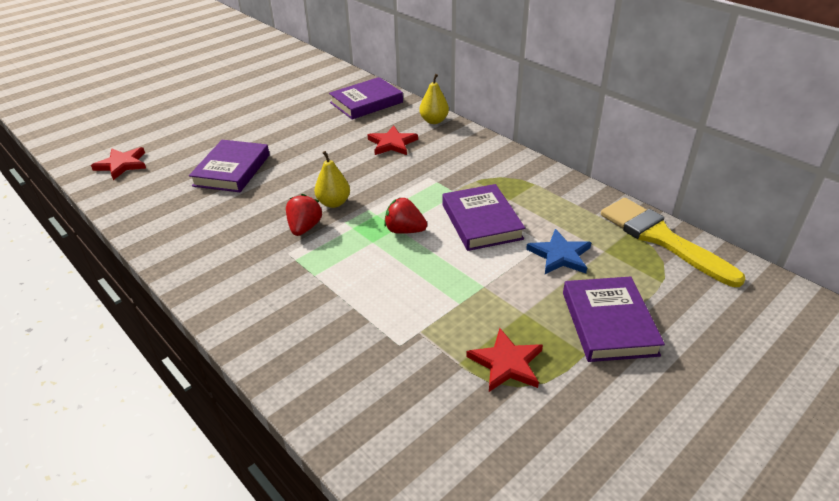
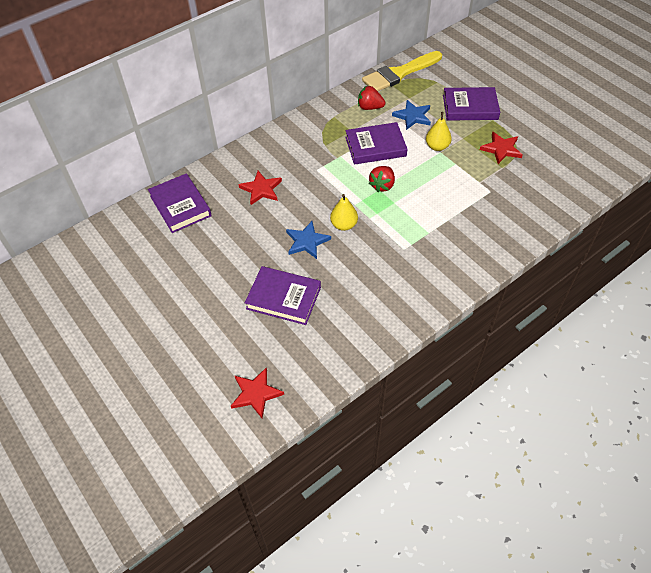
camera: 85 degrees left, 15 degrees up
red strawberry [286,194,322,236] -> red strawberry moved to [358,86,385,110]
yellow pear [419,74,449,124] -> yellow pear moved to [426,112,452,151]
none -> blue star [286,221,331,259]

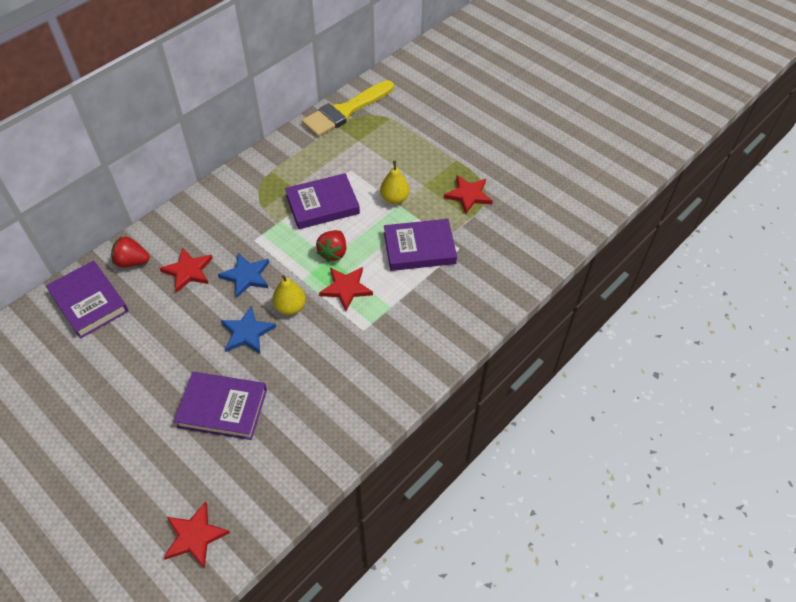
camera: 10 degrees left, 0 degrees up
red strawberry [358,86,385,110] -> red strawberry moved to [111,237,150,268]
blue star [392,100,431,130] -> blue star moved to [218,253,269,298]
purple book [443,87,500,121] -> purple book moved to [384,219,457,271]
none -> red star [319,267,373,311]

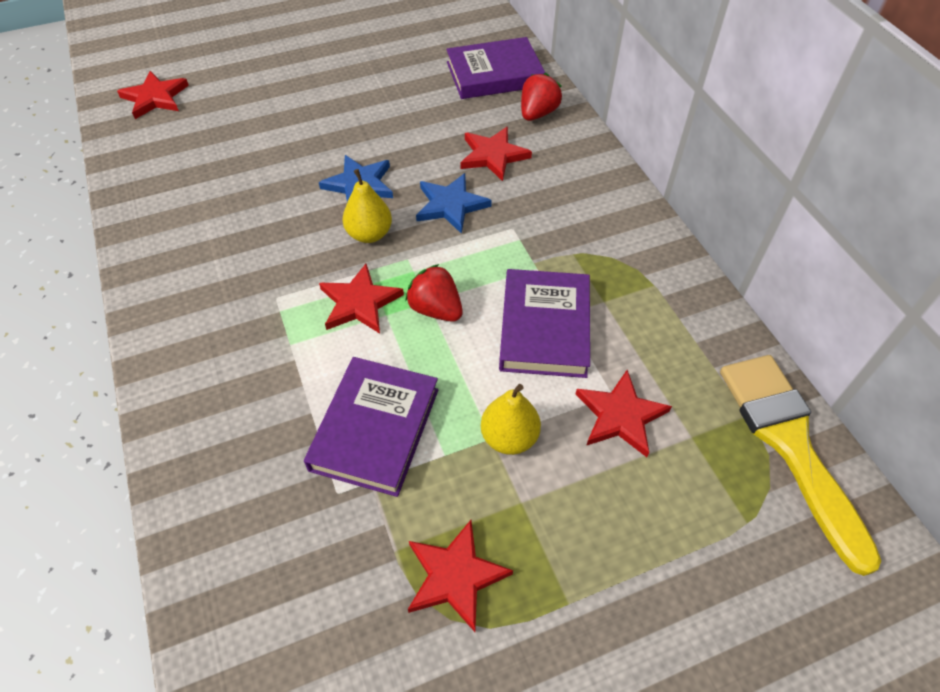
camera: 115 degrees right, 0 degrees up
purple book [174,372,267,440] -> none
none -> red star [576,370,672,457]

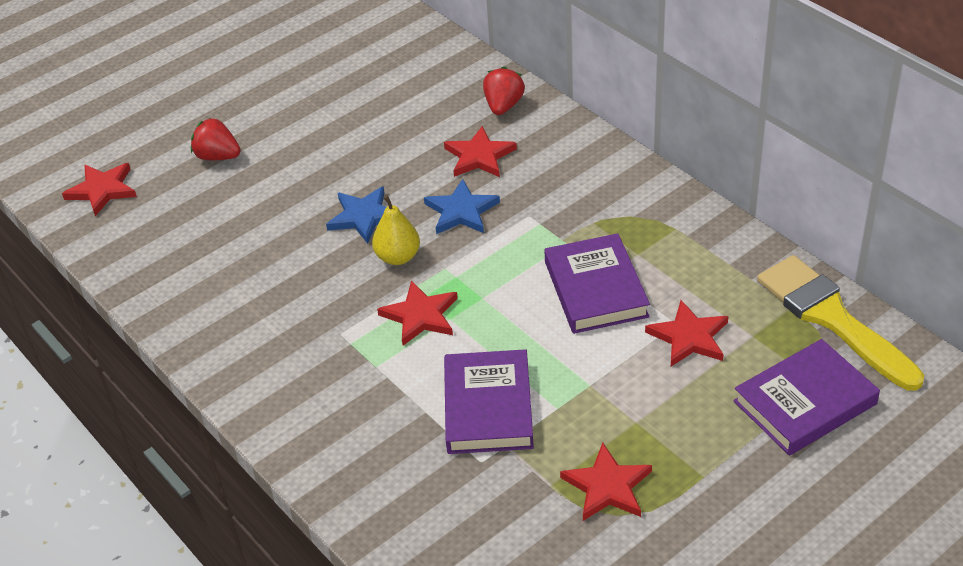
camera: 15 degrees left, 10 degrees down
red strawberry [405,264,463,322] -> red strawberry moved to [191,118,241,160]
purple book [446,37,545,99] -> purple book moved to [733,339,880,456]
yellow pear [481,384,541,455] -> none

